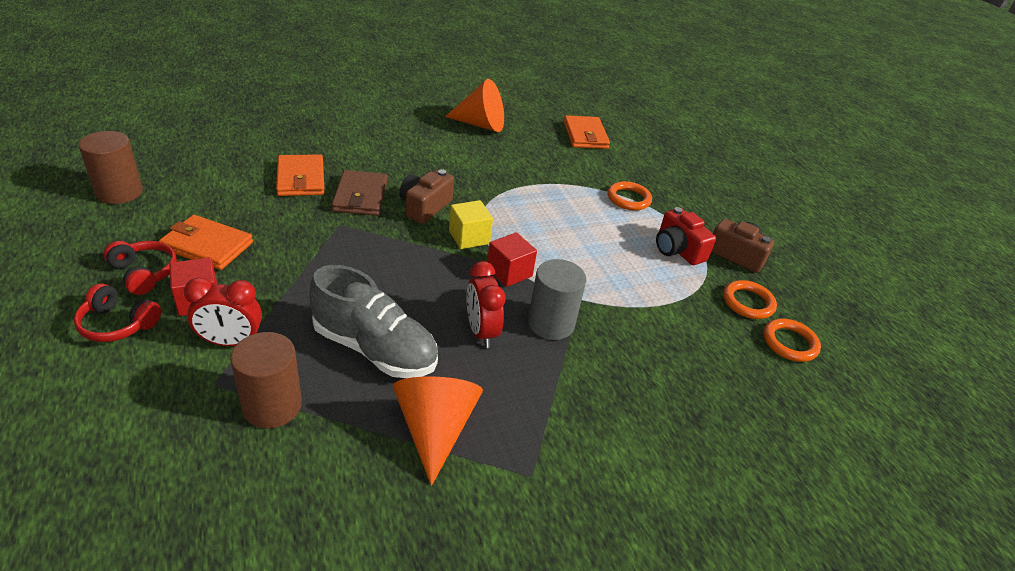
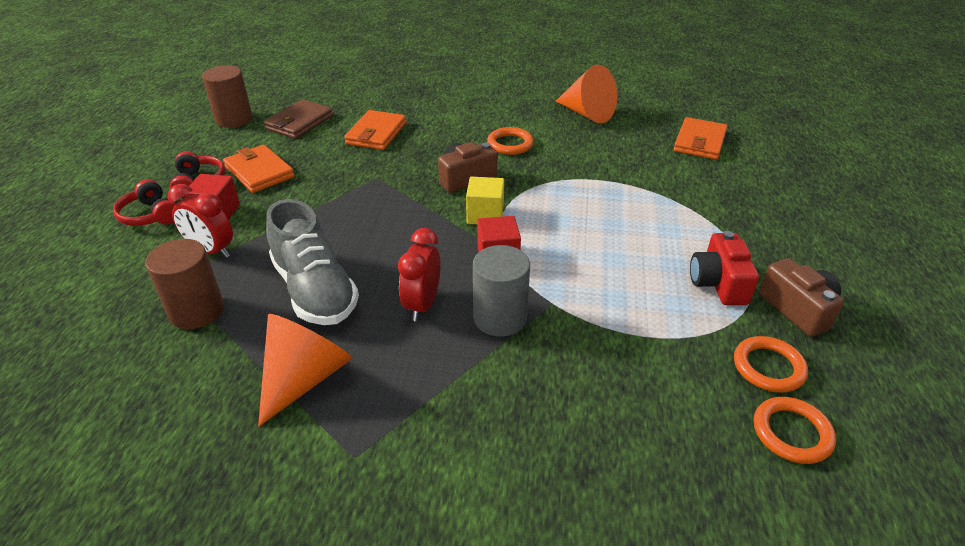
camera: 35 degrees right, 0 degrees up
brown wallet [332,170,387,216] -> brown wallet moved to [264,99,333,139]
orange ring [607,181,652,210] -> orange ring moved to [487,127,534,155]

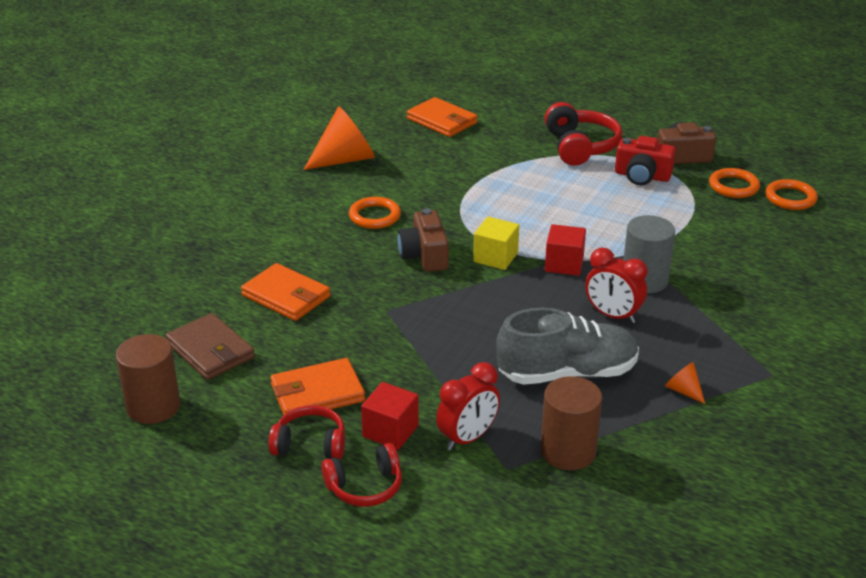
camera: 70 degrees left, 5 degrees down
orange cone [258,314,352,427] -> orange cone [665,362,705,404], size x0.46
none -> red headphones [544,102,622,166]

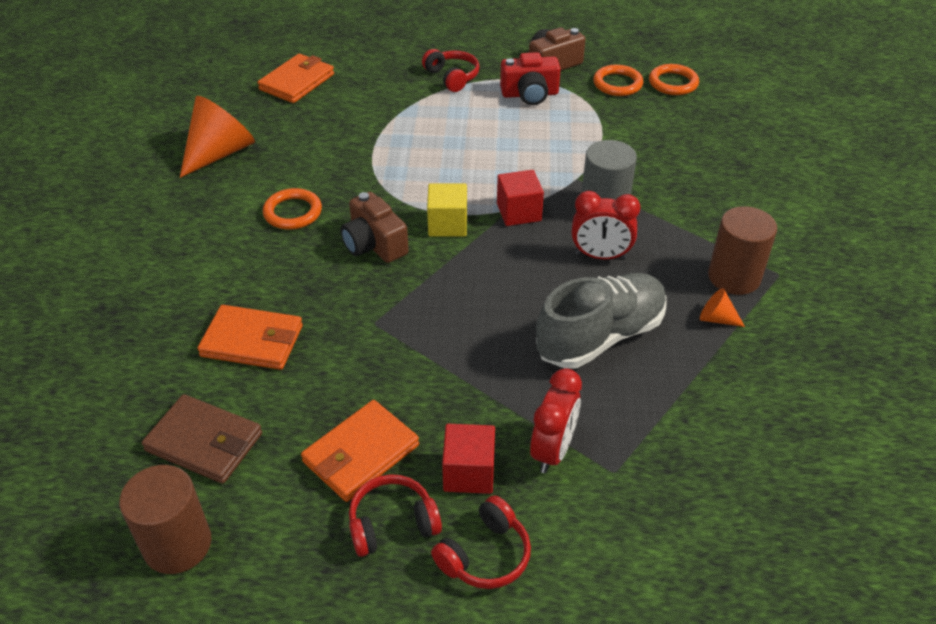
camera: 25 degrees left, 10 degrees up
orange wallet [407,97,478,137] -> orange wallet turned 75 degrees counterclockwise [258,54,334,103]
brown cylinder [540,376,602,470] -> brown cylinder moved to [708,206,777,295]
red headphones [544,102,622,166] -> red headphones [422,49,480,92], size x0.66

